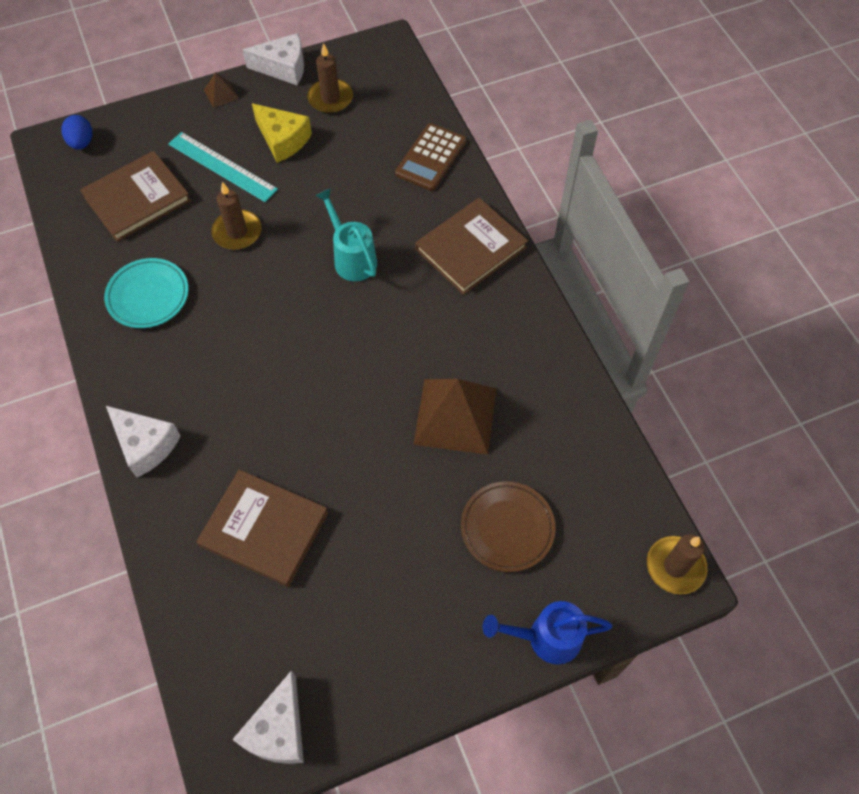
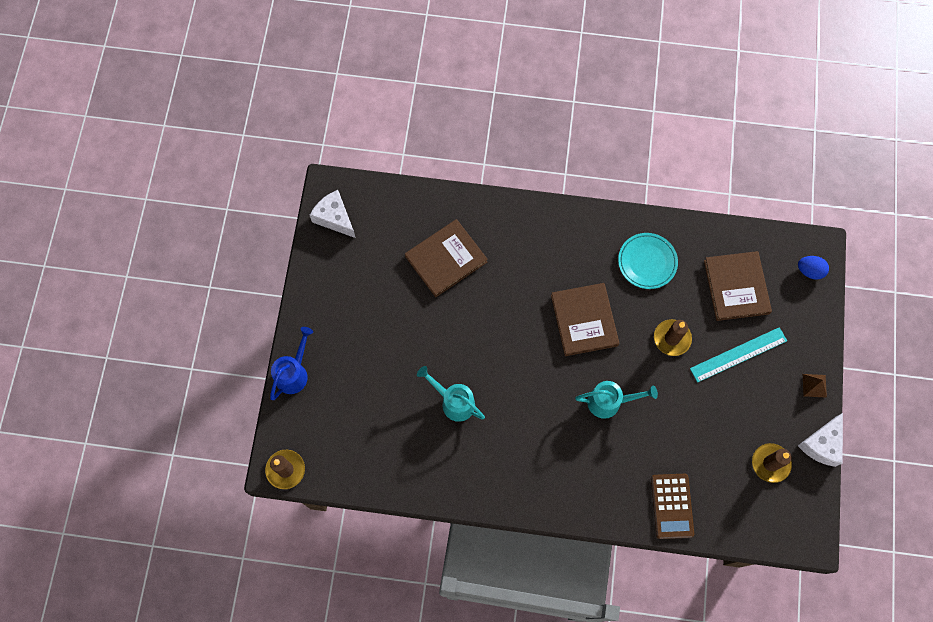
camera: 120 degrees right, 10 degrees up
white cheese [106,406,181,478] -> none
yellow cheese [252,103,312,163] -> none
brown calculator [395,123,466,191] -> brown calculator turned 150 degrees counterclockwise [651,474,694,539]
brown pyramid [413,379,496,455] -> turquoise watering can [417,366,485,422]
brown book [415,198,528,295] -> brown book moved to [551,283,620,356]
brown plate [461,481,556,572] -> none

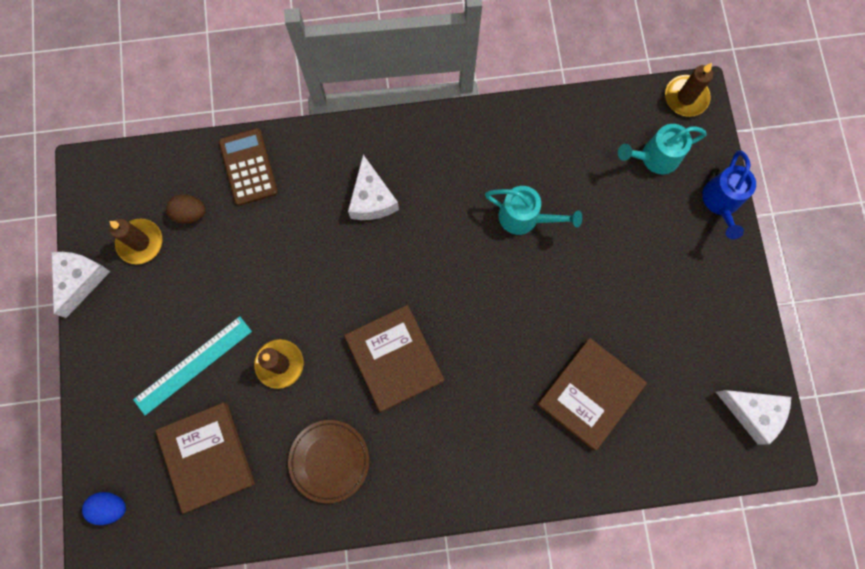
camera: 165 degrees right, 5 degrees up
turquoise watering can [575,381,658,419] -> turquoise watering can moved to [618,124,707,174]
turquoise plate [618,233,678,289] -> brown plate [288,420,369,503]
brown pyramid [803,374,827,398] -> none
none -> brown egg [166,194,206,224]
none -> white cheese [348,155,399,220]

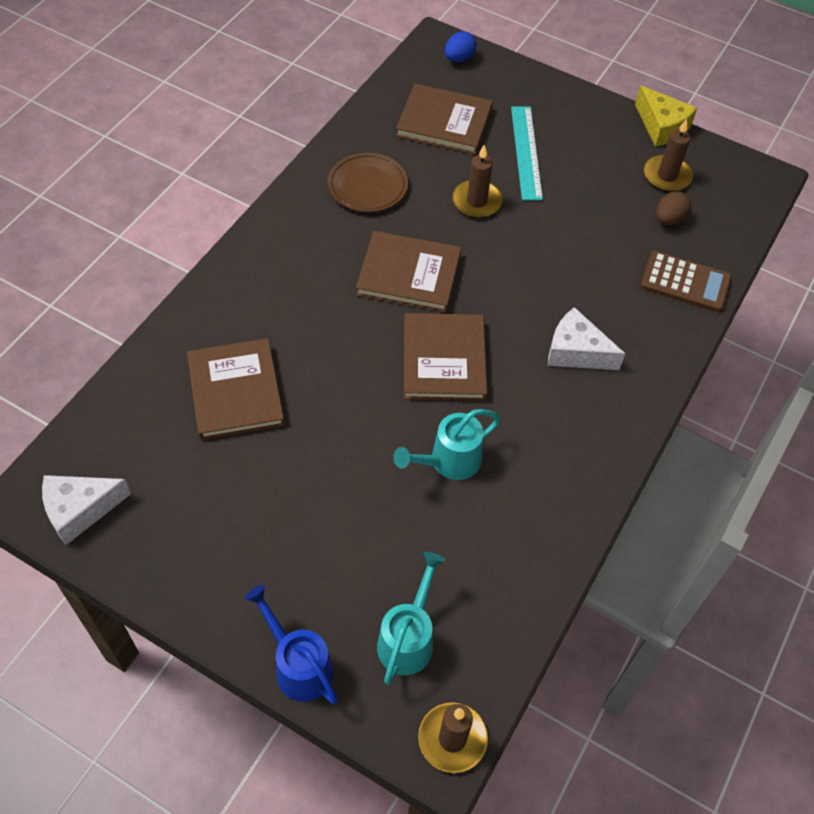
camera: 125 degrees right, 20 degrees down
white cheese [51,252,110,318] -> yellow cheese [635,86,697,147]
none -> brown book [404,313,488,401]

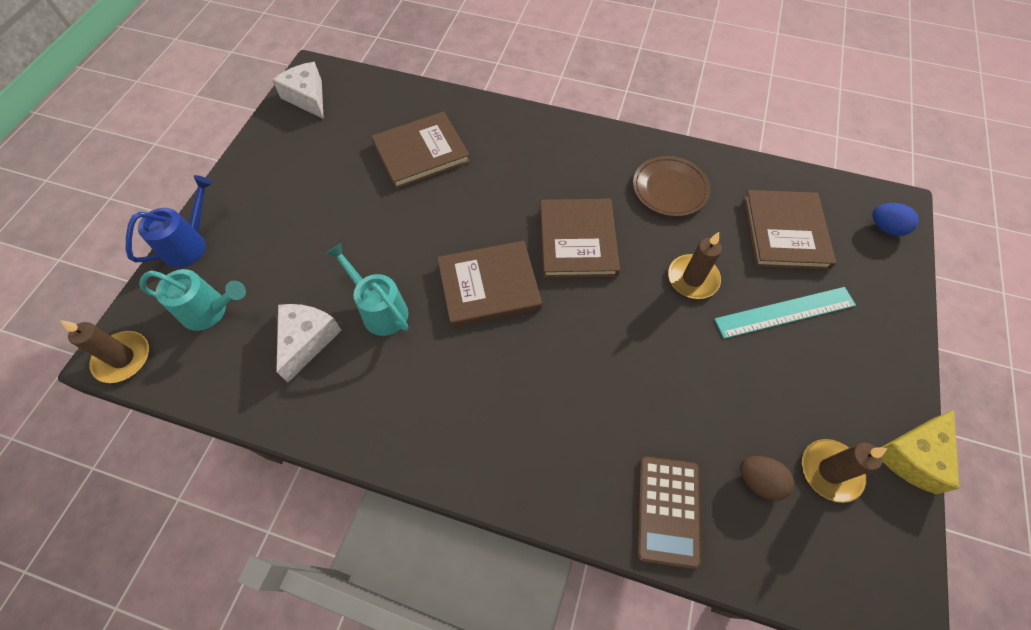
camera: 80 degrees right, 5 degrees up
white cheese [548,307,625,370] -> white cheese moved to [276,304,342,382]

